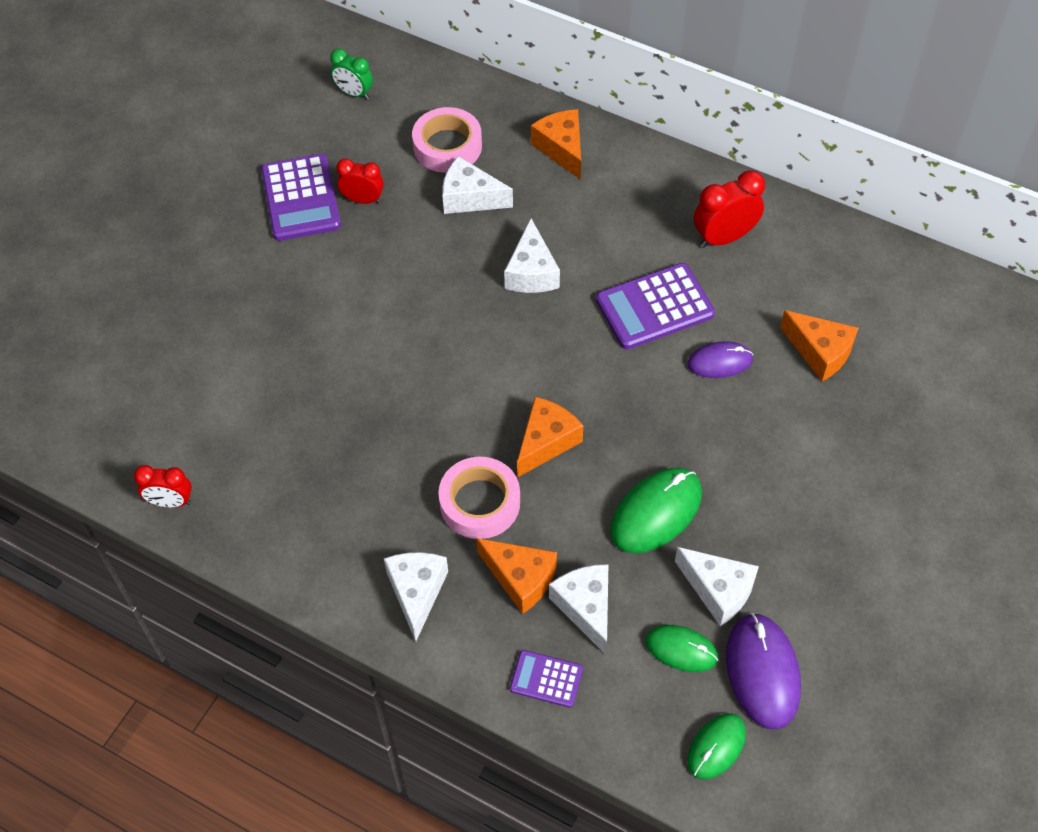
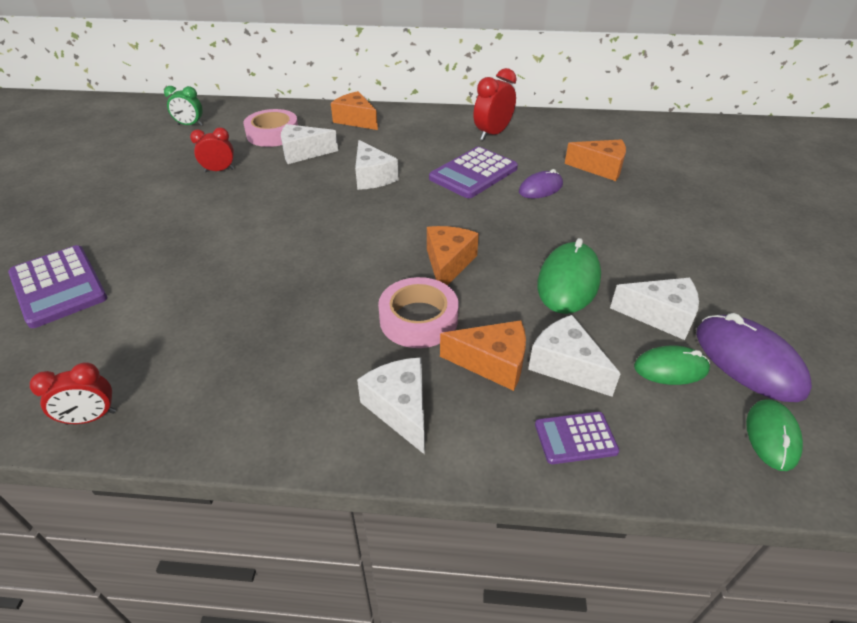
camera: 25 degrees left, 15 degrees down
purple calculator [261,154,341,241] -> purple calculator moved to [8,245,107,328]

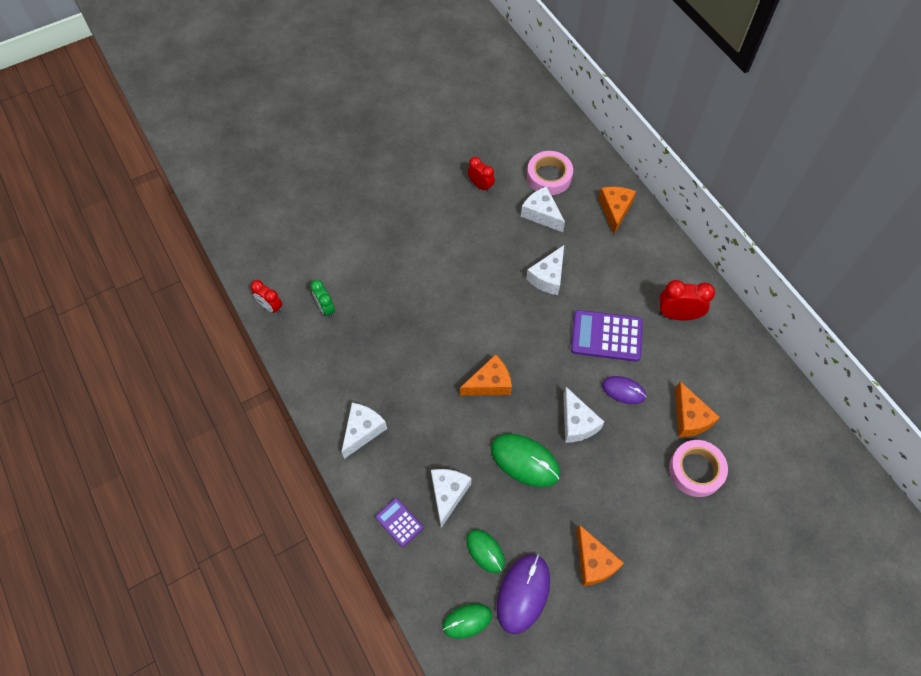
camera: 55 degrees right, 20 degrees up
purple calculator [8,245,107,328] -> none
green clock [164,86,203,126] -> green clock moved to [311,280,335,318]
pink tape [378,277,459,348] -> pink tape moved to [669,440,728,497]
orange cheese [440,320,526,391] -> orange cheese moved to [577,525,624,586]
green mouse [537,238,601,314] -> green mouse turned 45 degrees clockwise [491,434,560,487]
white cheese [610,278,699,340] -> white cheese moved to [563,387,604,443]

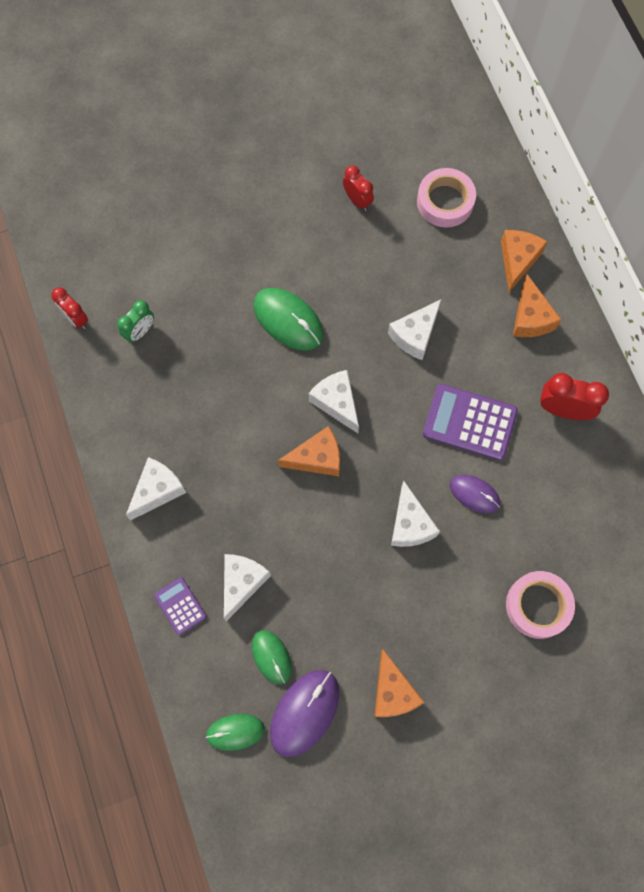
camera: 10 degrees right, 10 degrees up
green clock [311,280,335,318] -> green clock turned 120 degrees counterclockwise [117,300,154,343]
green mouse [491,434,560,487] -> green mouse moved to [253,288,324,351]
white cheese [521,186,565,232] -> white cheese moved to [309,370,359,433]
orange cheese [675,381,720,437] -> orange cheese moved to [513,274,561,337]

